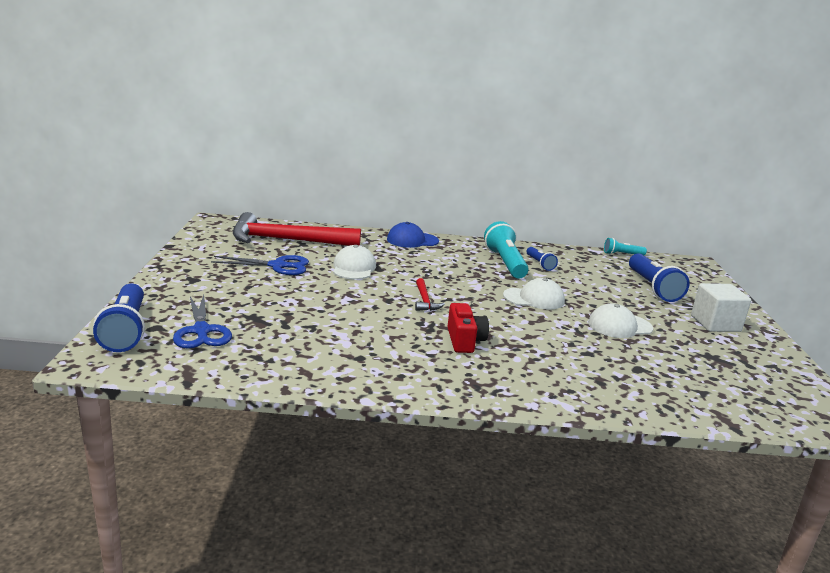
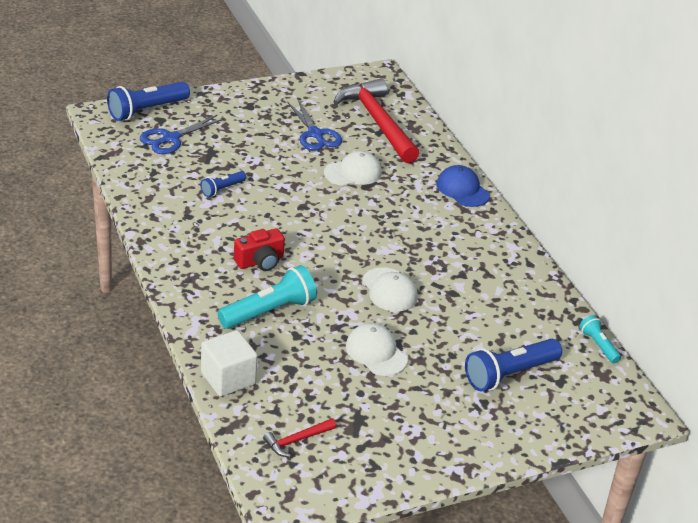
camera: 65 degrees right, 15 degrees up
red hammer [415,278,445,311] -> red hammer moved to [263,418,337,457]
turquoise flashlight [484,221,529,279] -> turquoise flashlight moved to [218,265,317,329]
blue flashlight [527,247,558,271] -> blue flashlight moved to [200,171,246,197]
white cube [691,283,751,332] -> white cube moved to [201,330,257,397]

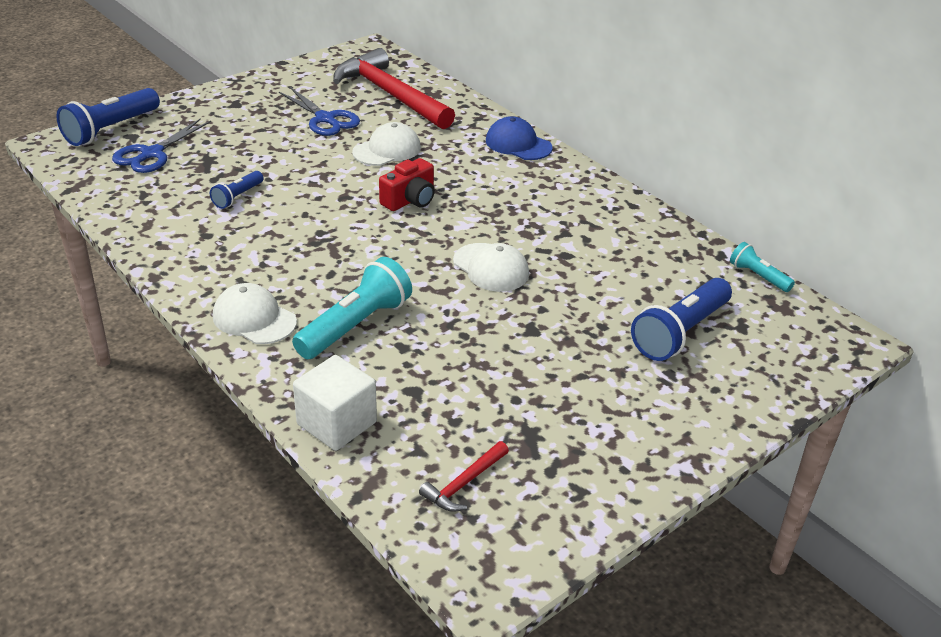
camera: 15 degrees left, 0 degrees up
red camera [234,228,285,271] -> red camera moved to [379,158,435,211]
white cap [346,323,408,376] -> white cap moved to [213,283,297,344]

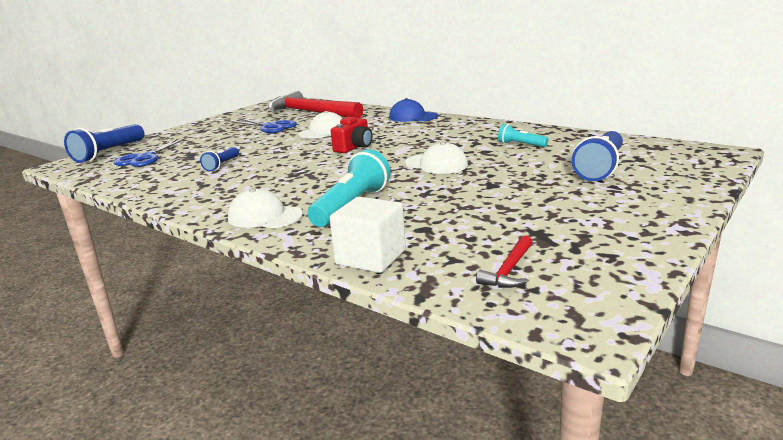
camera: 10 degrees left, 15 degrees down
turquoise flashlight [730,242,795,292] -> turquoise flashlight moved to [498,124,548,147]

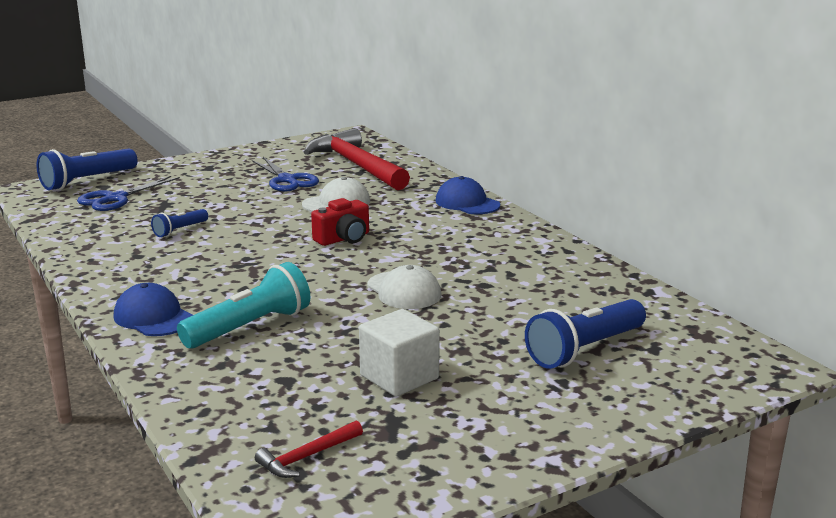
camera: 20 degrees right, 0 degrees up
white cap [228,188,303,228] -> blue cap [114,283,193,336]
white cube [330,197,406,273] -> white cube moved to [359,309,440,396]
turquoise flashlight [498,124,548,147] -> none

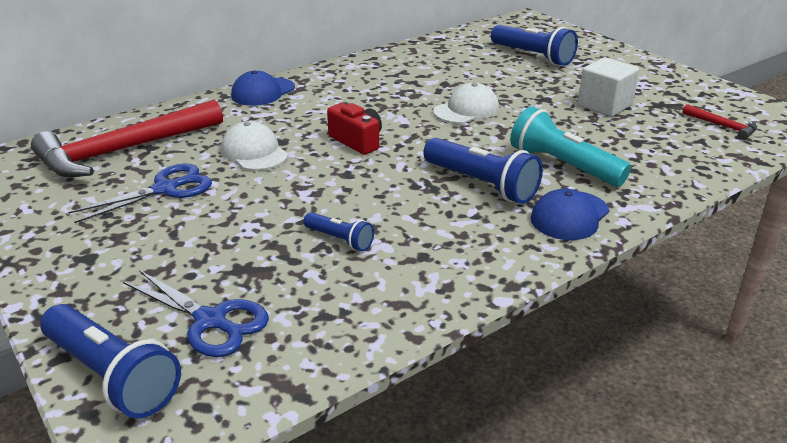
camera: 95 degrees left, 10 degrees up
none -> blue flashlight [423,138,543,204]

